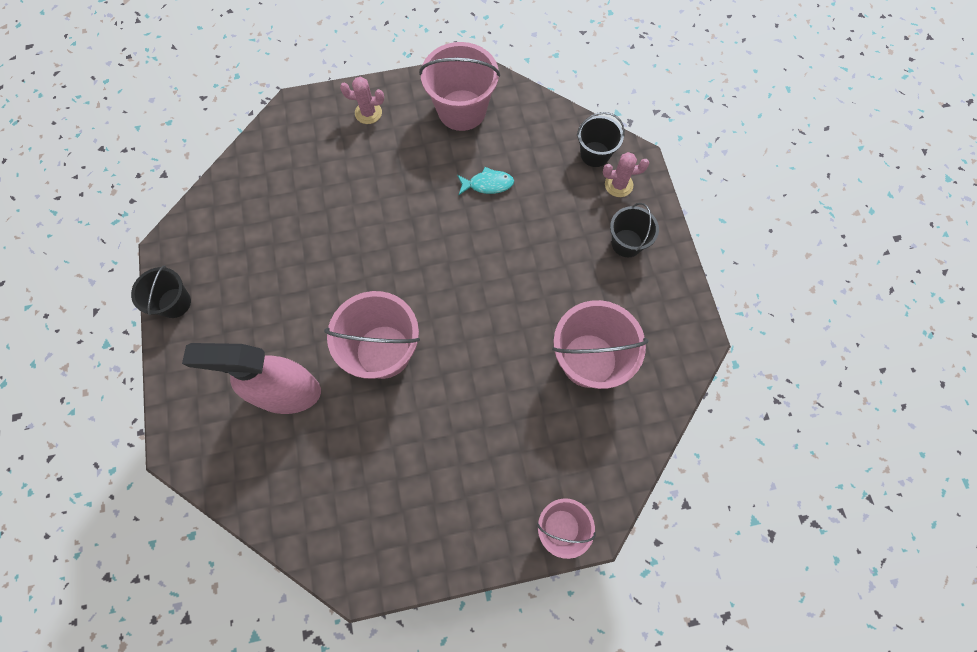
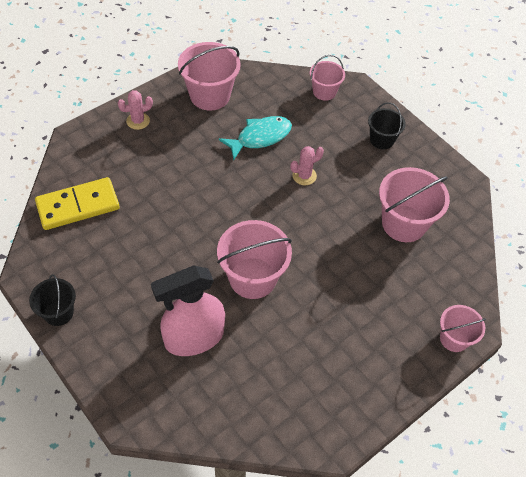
camera: 30 degrees left, 15 degrees down
turquoise fish [457,167,514,195] -> turquoise fish [219,116,292,160], size x1.60
black bucket [577,112,625,167] -> pink bucket [310,55,345,101]
pink cactus [603,152,649,197] -> pink cactus moved to [290,146,324,185]
none -> yellow domino [35,177,120,230]

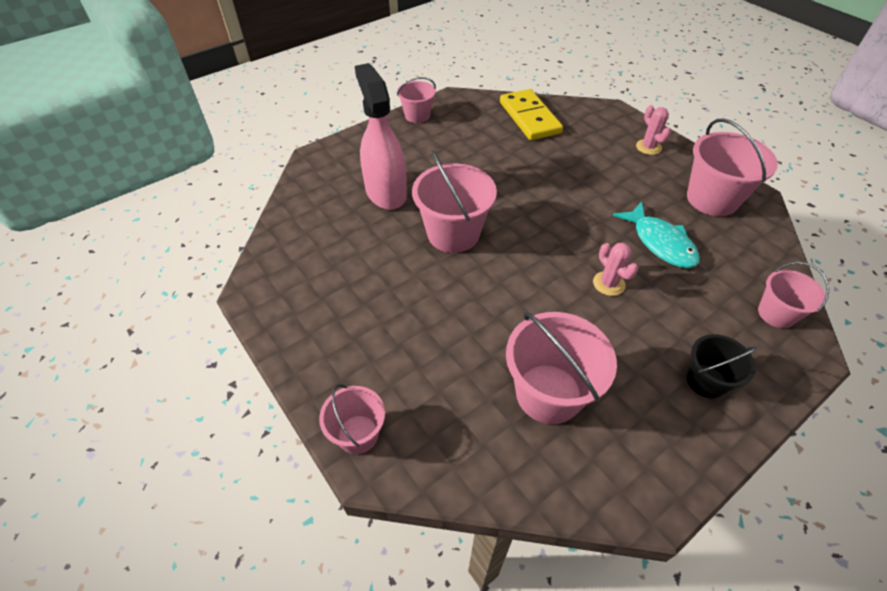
camera: 95 degrees right, 5 degrees down
black bucket [29,275,76,326] -> pink bucket [397,77,436,123]

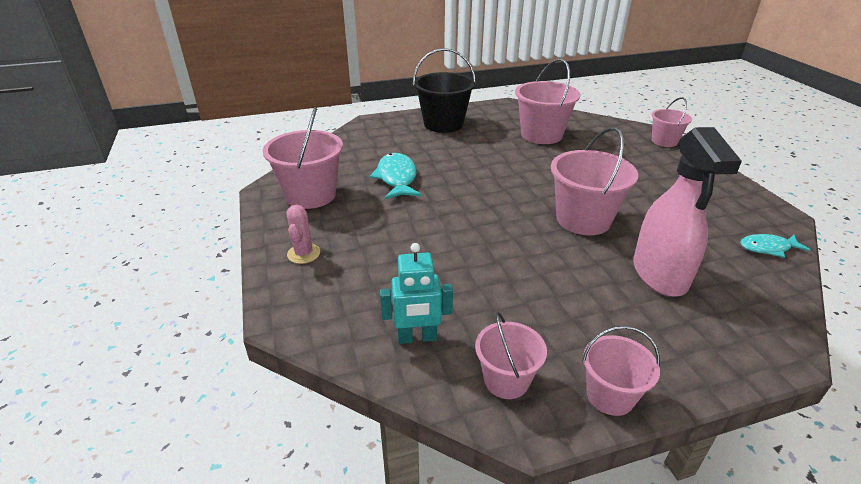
camera: 160 degrees left, 15 degrees down
yellow domino [500,89,563,140] -> turquoise robot [380,243,453,344]
pink cactus [593,243,638,296] -> none
black bucket [687,334,756,398] -> black bucket [413,48,476,133], size x1.69
pink bucket [758,262,829,328] -> pink bucket moved to [475,312,547,399]
none -> turquoise fish [740,234,811,258]

